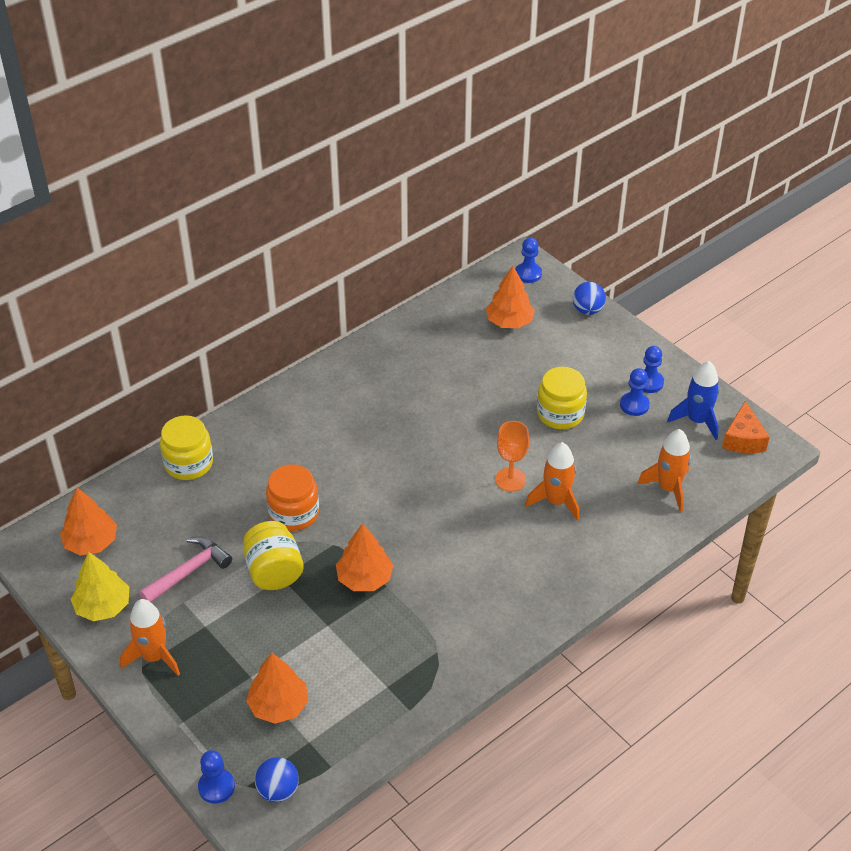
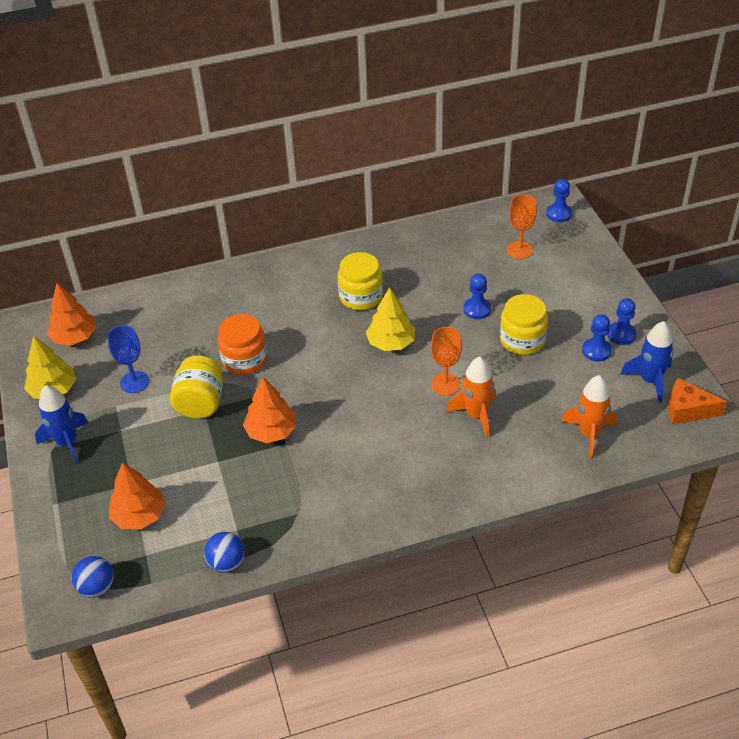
camera: 25 degrees right, 0 degrees up
orange rocket [120,599,180,676] -> blue rocket [35,385,88,464]
pink hammer [139,537,232,602] -> blue goblet [107,325,149,393]
yellow jar [160,415,213,480] -> yellow jar moved to [338,252,383,310]
blue pawn [198,750,235,804] -> blue pawn moved to [463,274,491,319]
orange tree [486,266,535,328] -> orange goblet [507,194,537,259]
blue ball [573,282,606,315] -> blue ball moved to [204,532,245,573]
orange cheese [722,401,770,453] -> orange cheese turned 75 degrees clockwise [668,378,727,424]
none -> yellow tree [366,287,415,351]

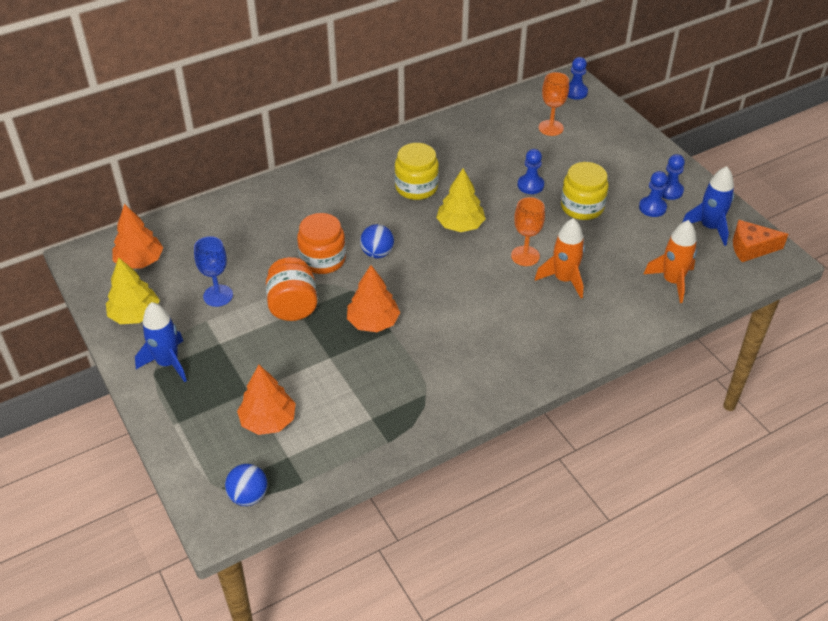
camera: 15 degrees left, 0 degrees up
yellow jar [170,356,223,419] -> orange jar [266,257,317,321]
blue ball [204,532,245,573] -> blue ball moved to [360,224,394,258]

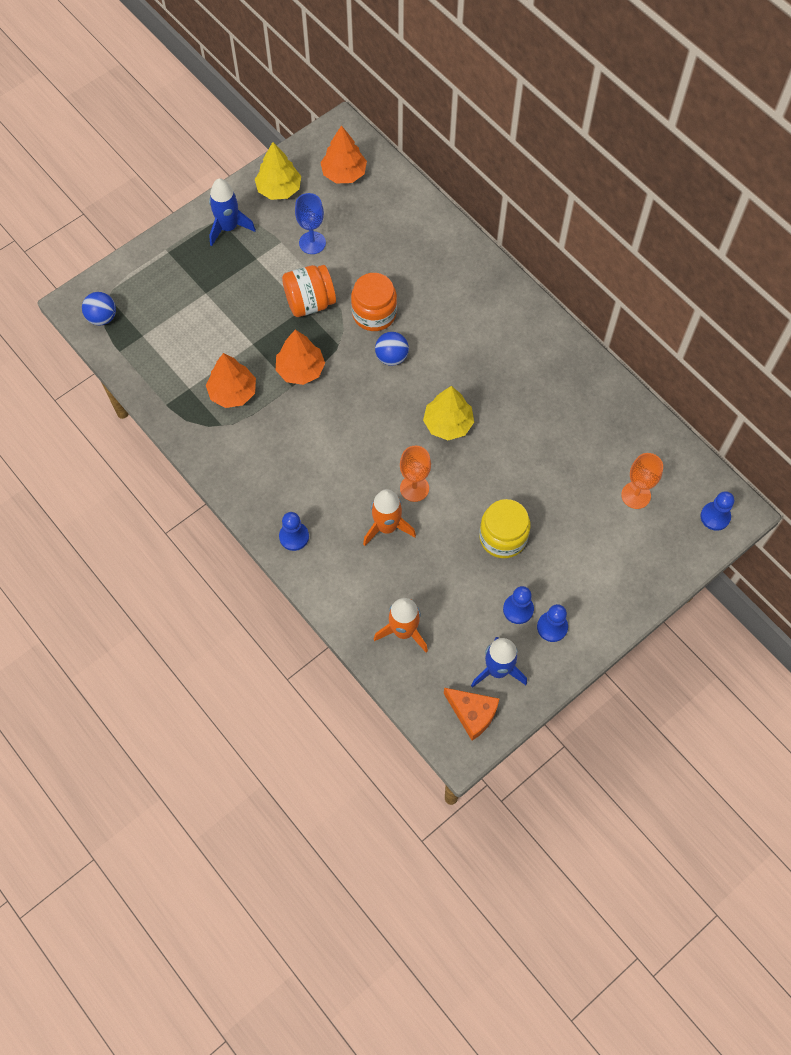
camera: 80 degrees right, 20 degrees up
orange tree [237,365,296,435] -> orange tree moved to [206,353,256,408]
yellow jar [395,143,439,200] -> none
blue pawn [518,149,544,194] -> blue pawn moved to [279,512,309,551]
orange cheese [733,220,788,262] -> orange cheese turned 135 degrees clockwise [444,688,499,741]

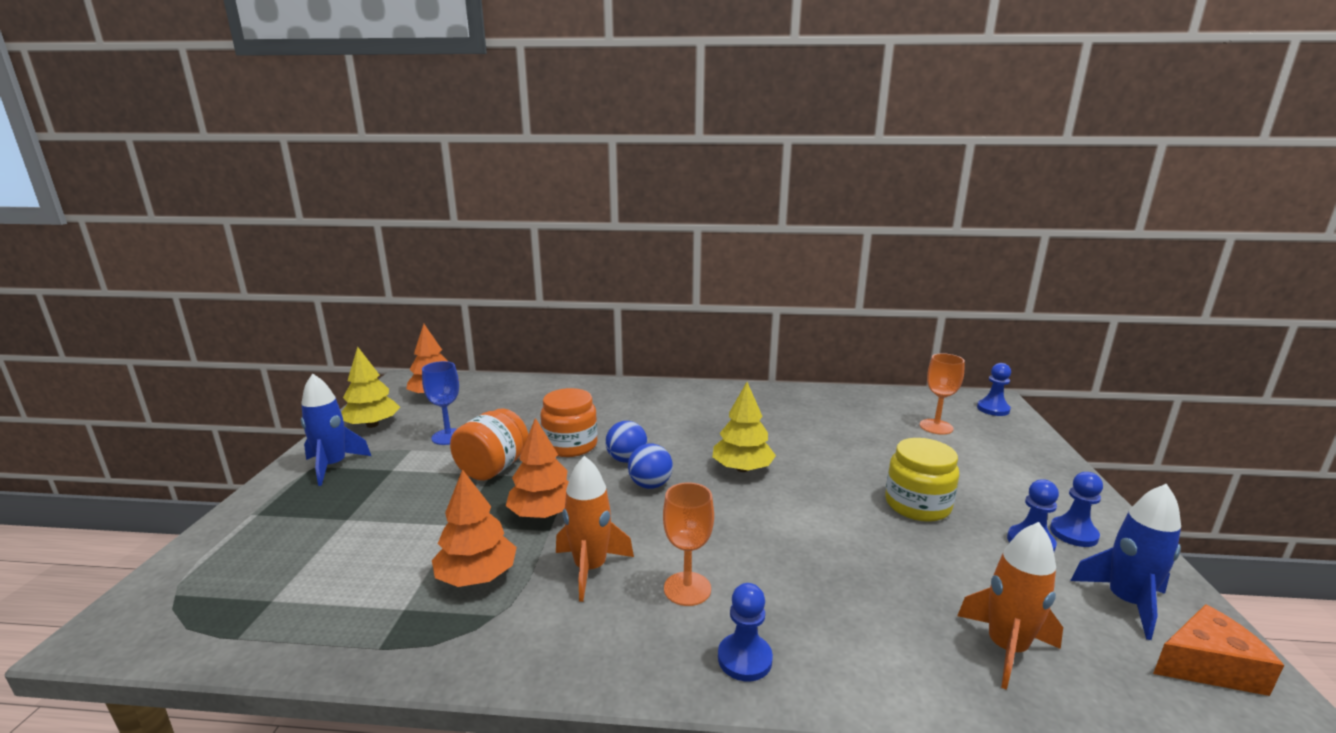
camera: 45 degrees left, 45 degrees down
blue ball [82,292,116,326] -> blue ball moved to [628,443,673,489]
orange rocket [363,489,416,546] -> orange rocket moved to [556,456,634,602]
orange goblet [400,446,431,502] -> orange goblet moved to [663,482,714,606]

